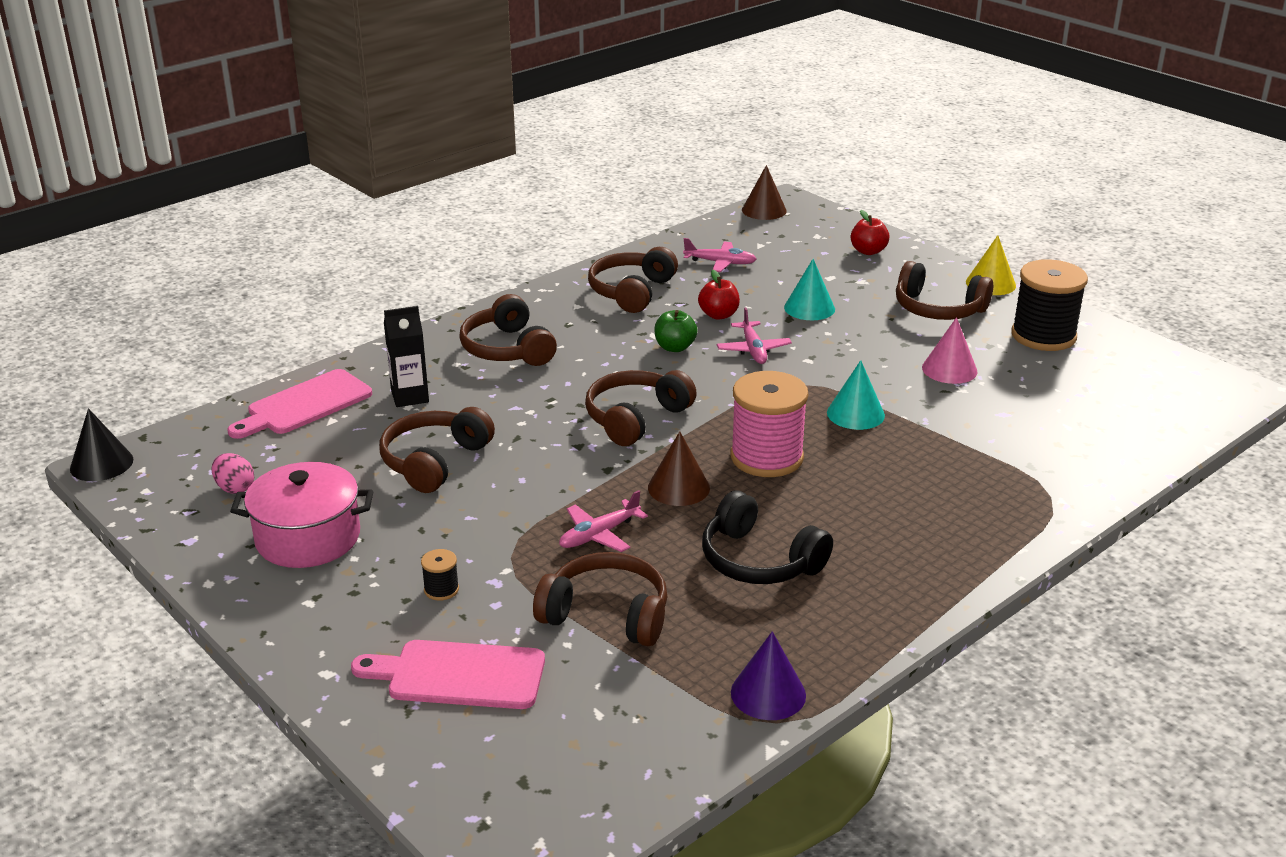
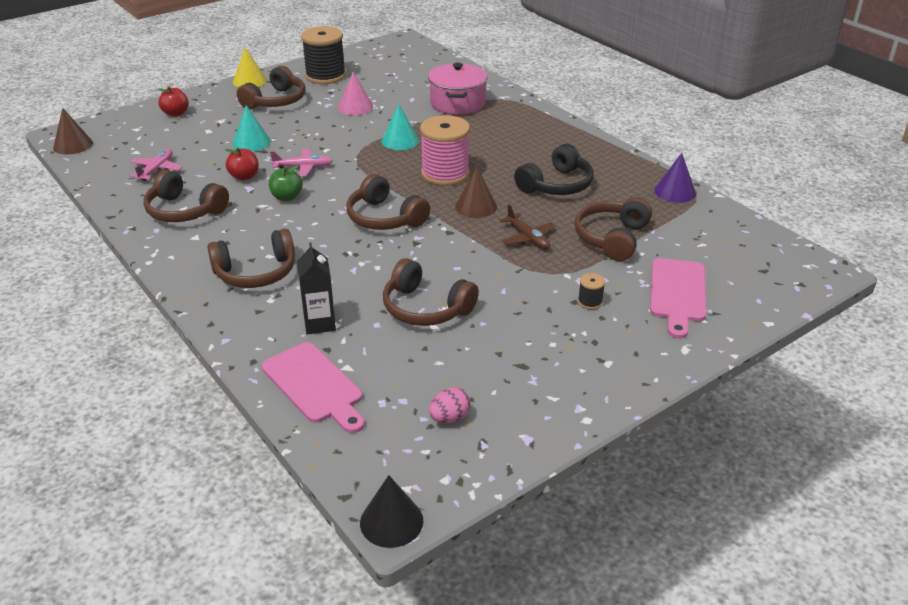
camera: 85 degrees left, 5 degrees up
pink pot [230,462,373,568] -> pink pot moved to [428,63,488,114]
pink plane [559,490,648,552] -> brown plane [499,204,556,249]

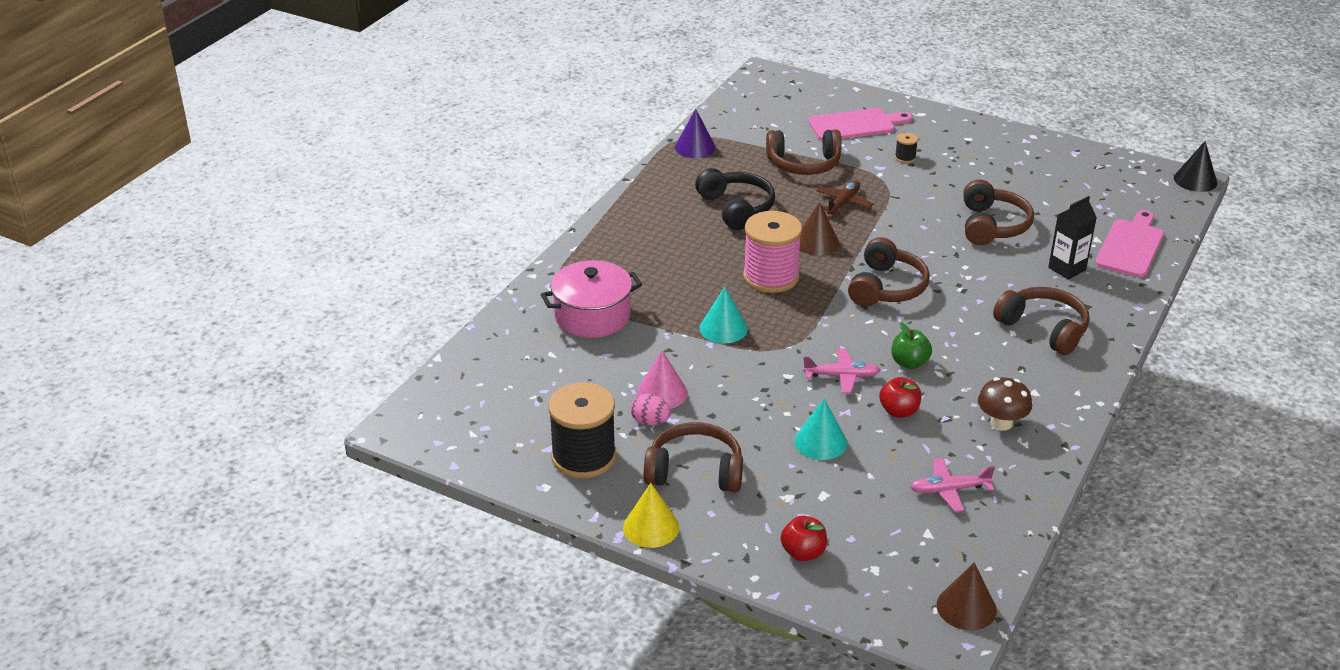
camera: 115 degrees left, 0 degrees up
brown headphones [143,170,229,222] -> brown mushroom [978,377,1032,431]
pink plane [270,149,333,177] -> pink plane turned 120 degrees clockwise [803,348,880,393]
pink egg [429,387,470,424] -> pink egg moved to [631,394,671,426]
black headphones [514,144,594,195] -> black headphones turned 45 degrees clockwise [695,168,775,230]

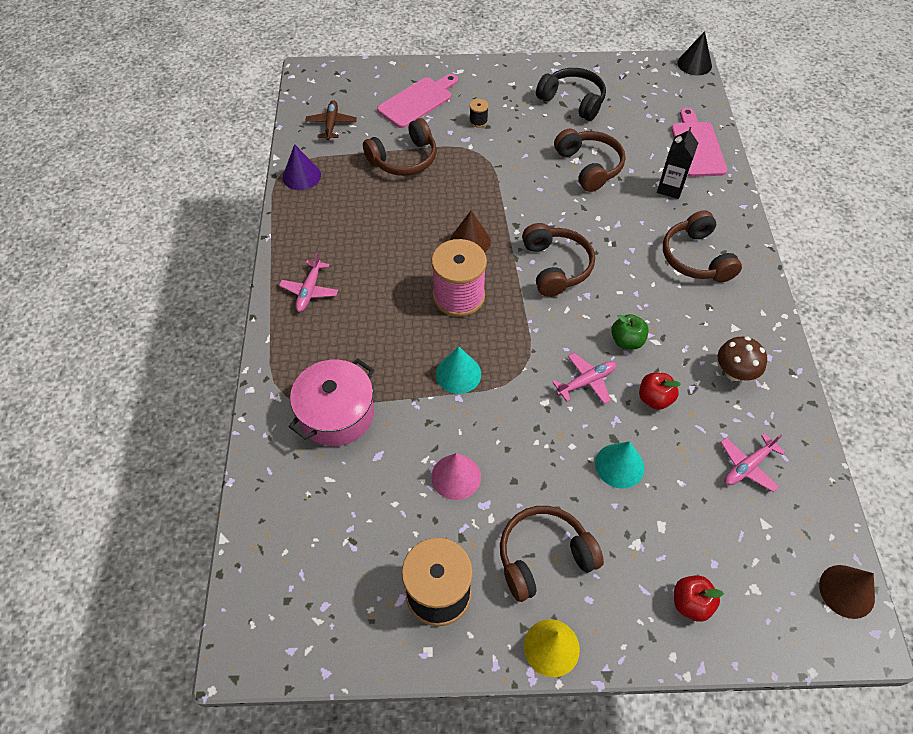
camera: 30 degrees left, 20 degrees up
pink egg [631,394,671,426] -> none
black headphones [695,168,775,230] -> black headphones moved to [536,68,606,121]
brown plane [816,180,873,215] -> brown plane moved to [305,100,357,140]
brown headphones [993,287,1090,355] -> brown headphones turned 120 degrees counterclockwise [663,210,742,282]
none -> pink plane [279,252,338,312]

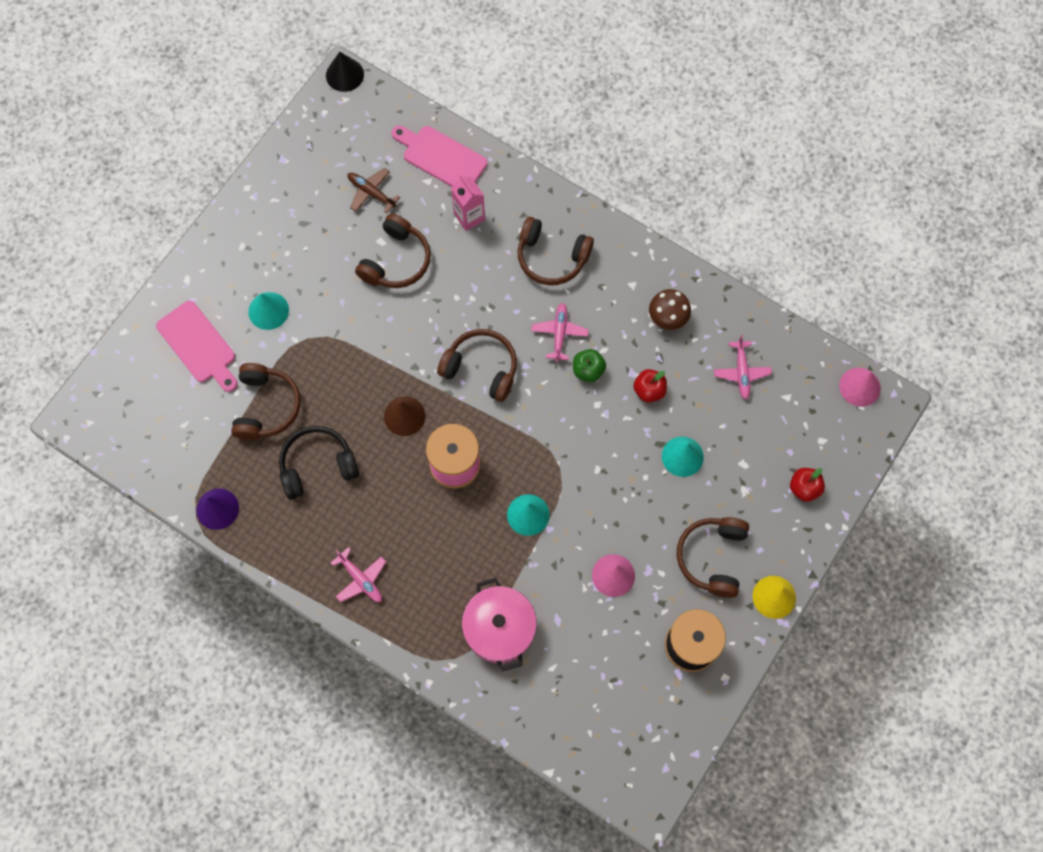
camera: 55 degrees left, 15 degrees up
brown plane [305,100,357,140] -> brown plane moved to [347,168,400,213]
pink cutting board [377,74,458,128] -> pink cutting board turned 150 degrees clockwise [156,301,237,392]
black spool [469,99,489,128] -> turquoise cone [248,292,289,330]
black headphones [536,68,606,121] -> black headphones moved to [279,426,359,500]
pink plane [552,353,617,404] -> pink plane moved to [531,303,589,362]
brown headphones [554,129,625,192] -> brown headphones turned 105 degrees clockwise [355,213,431,288]
black carton [657,127,698,199] -> pink carton [451,175,485,231]
brown cone [819,565,875,619] -> pink cone [839,368,881,407]

